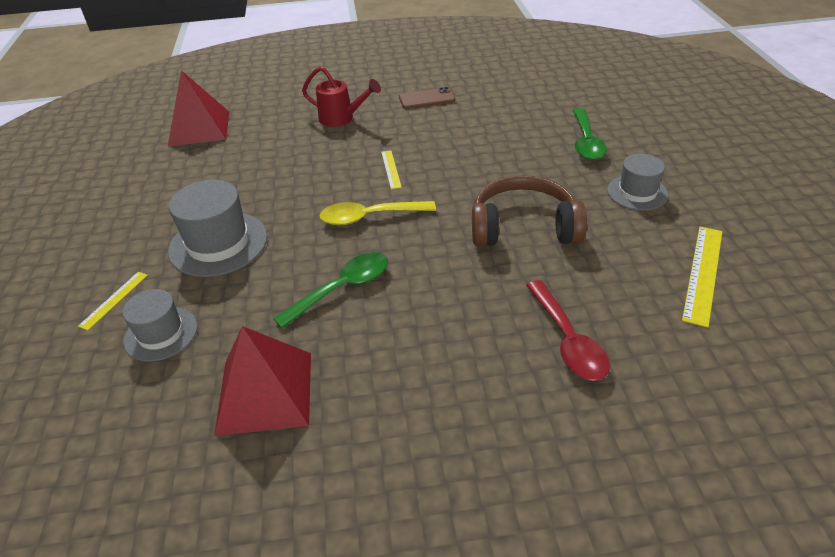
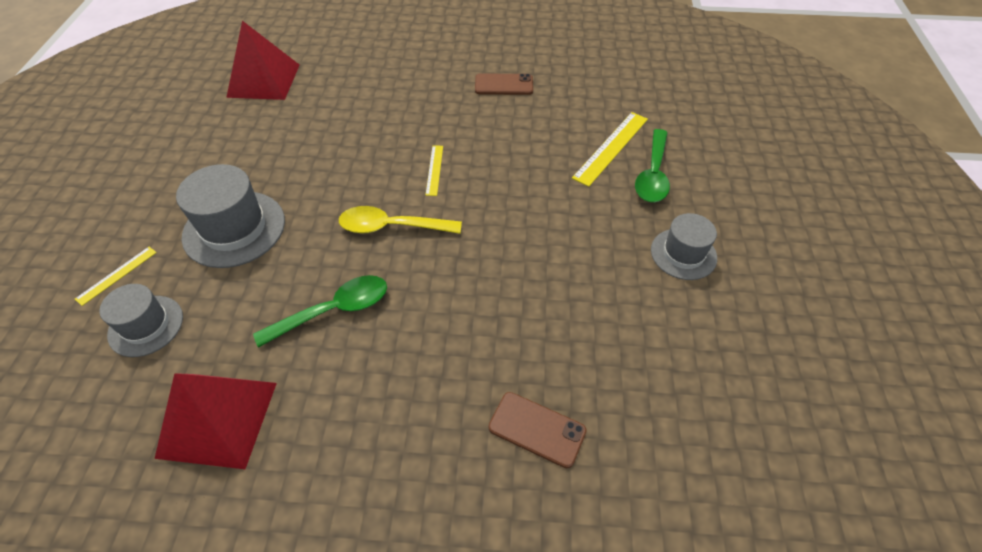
camera: 10 degrees right, 10 degrees up
red watering can [302,66,381,127] -> none
brown headphones [472,175,587,247] -> none
red spoon [526,280,610,381] -> brown phone [489,392,587,468]
yellow ruler [682,227,722,328] -> yellow ruler moved to [572,112,648,187]

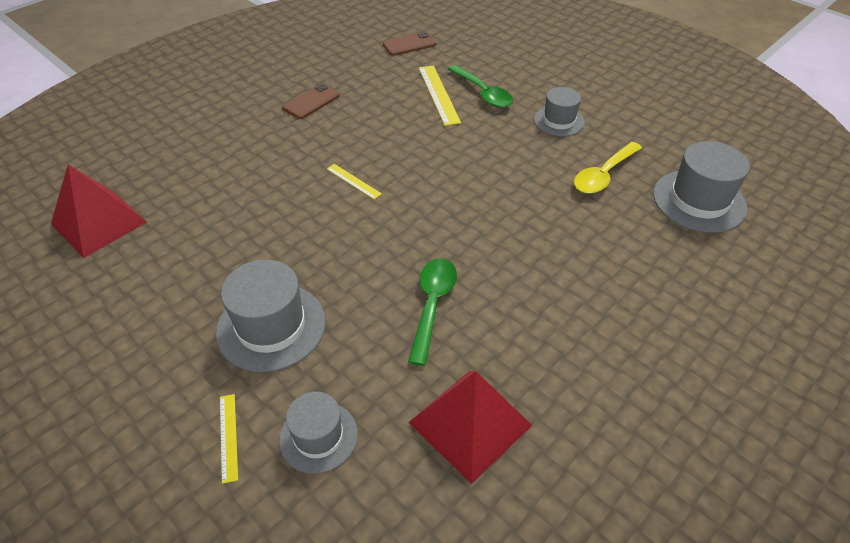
camera: 50 degrees left, 5 degrees down
yellow spoon [339,206,462,234] -> yellow spoon moved to [574,142,642,194]
brown phone [489,392,587,468] -> brown phone moved to [383,32,436,56]
none -> grey hat [653,141,750,233]

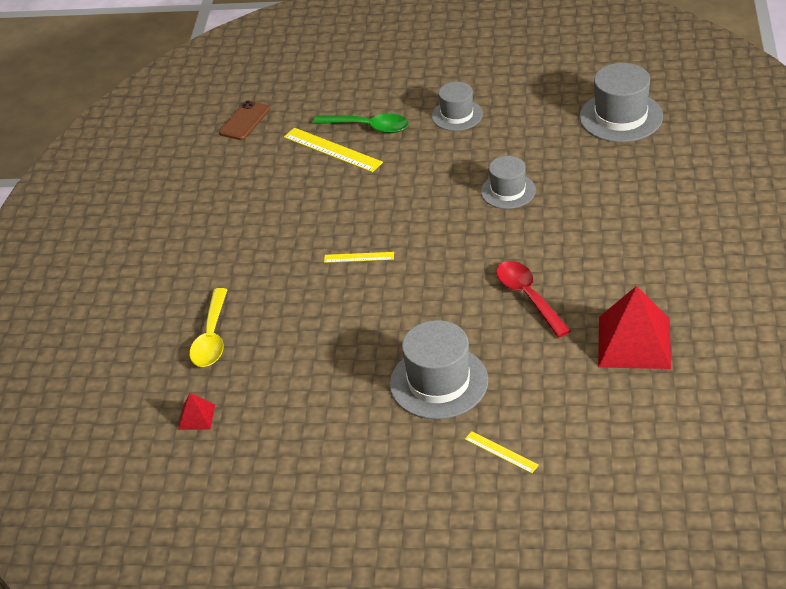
camera: 35 degrees left, 5 degrees down
red pyramid [51,165,147,258] -> red pyramid [178,393,215,430], size x0.46
grey hat [279,392,358,474] -> grey hat moved to [481,156,536,209]
brown phone [282,84,340,119] -> none
green spoon [408,258,457,366] -> red spoon [496,261,570,337]
yellow spoon [574,142,642,194] -> yellow spoon moved to [189,288,227,367]

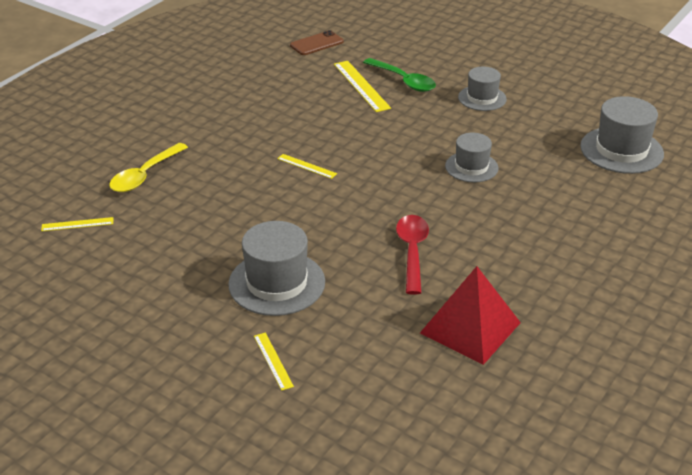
camera: 25 degrees right, 5 degrees down
red pyramid [178,393,215,430] -> yellow ruler [41,217,113,231]

